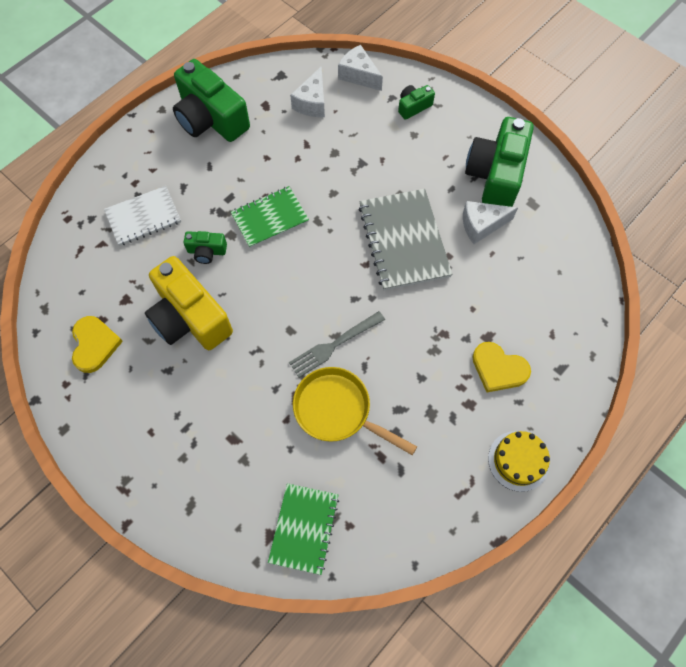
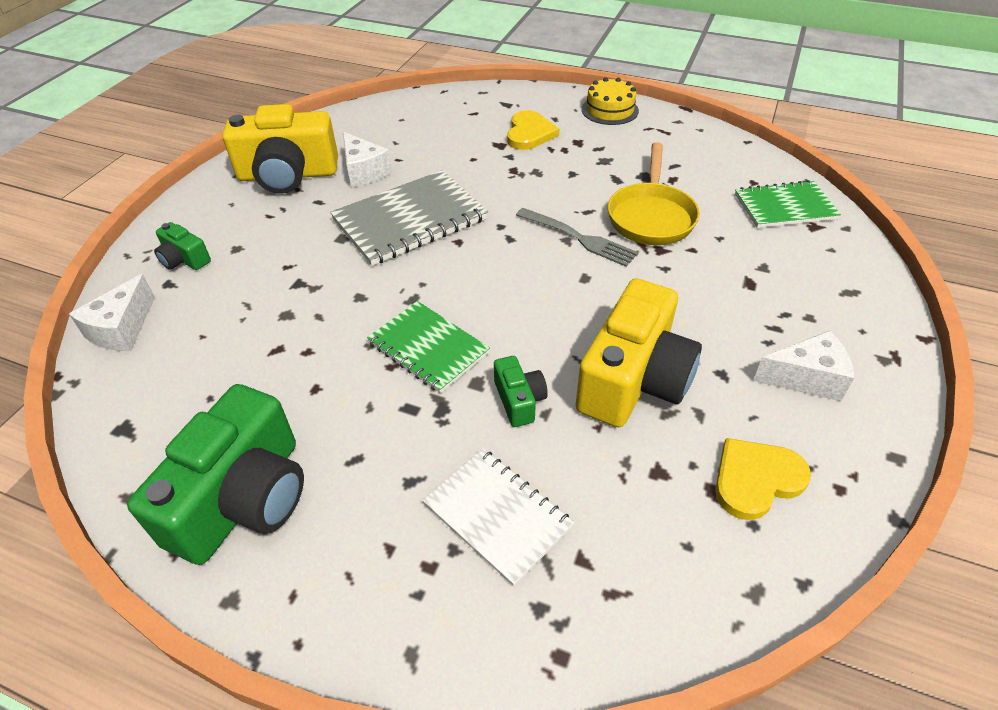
camera: 110 degrees left, 20 degrees down
white cheese [290,66,325,117] -> white cheese moved to [753,331,854,401]
green camera [465,117,534,207] -> yellow camera [222,104,338,194]

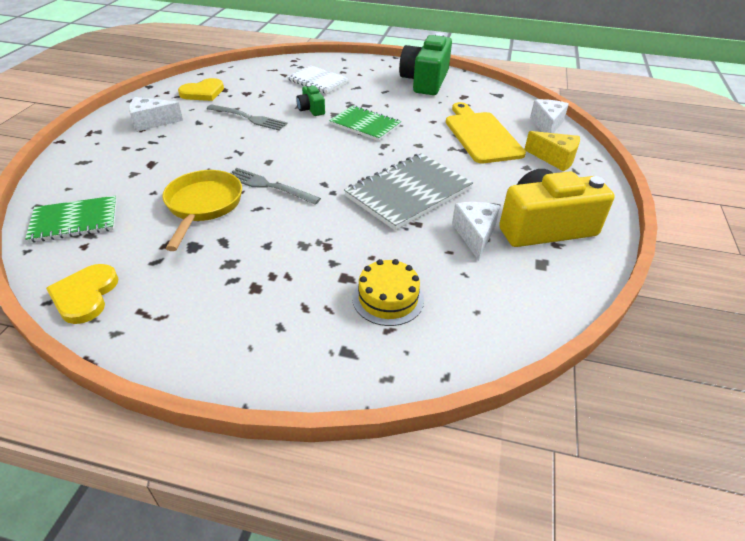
camera: 170 degrees right, 5 degrees down
green camera [154,222,211,270] -> yellow cheese [524,131,580,172]
white cheese [343,132,392,187] -> white cheese turned 45 degrees clockwise [452,202,500,261]
yellow heart [507,110,559,150] -> yellow heart moved to [46,264,119,324]
yellow camera [576,278,702,427] -> grey fork [207,104,287,130]
yellow cake [581,77,639,125] -> yellow cake moved to [353,259,424,326]
none -> yellow cutting board [446,102,526,163]

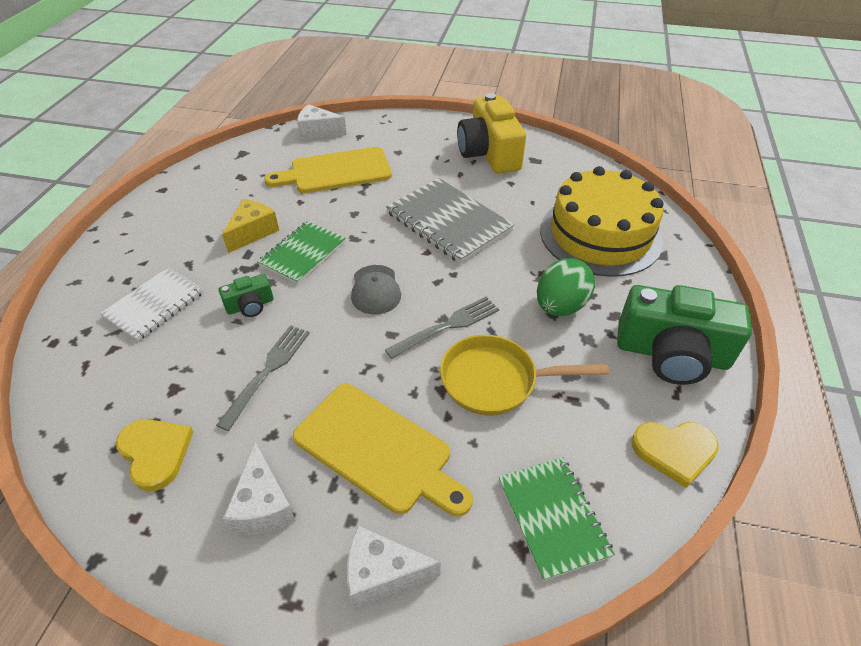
camera: 90 degrees left, 5 degrees up
grey fork [230,168,321,205] -> grey fork turned 150 degrees counterclockwise [385,297,499,359]
yellow cake [353,259,424,326] -> yellow cake [540,166,664,277], size x2.06
green camera [399,33,452,95] -> green camera moved to [617,285,752,385]
white cheese [452,202,500,261] -> white cheese moved to [347,526,441,608]
yellow cheese [524,131,580,172] -> yellow cheese moved to [222,199,279,253]
none -> yellow cutting board [293,384,473,516]
none -> grey cap [351,265,401,314]
none -> green egg [537,258,595,316]

